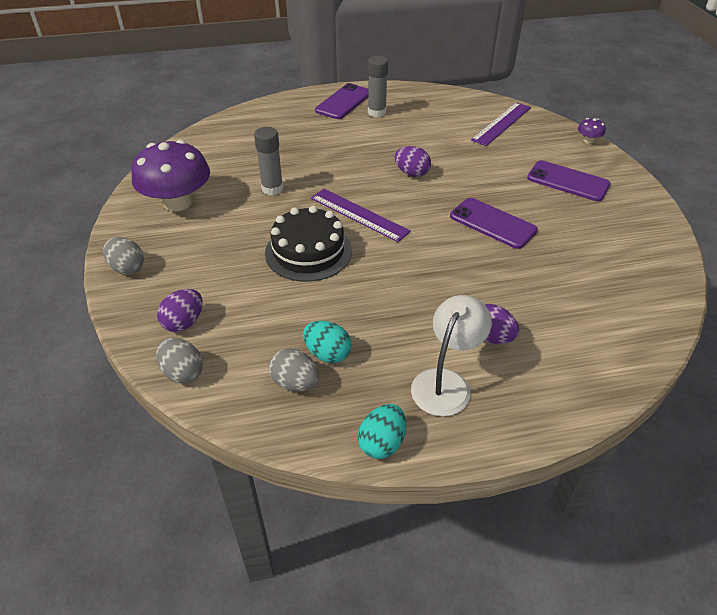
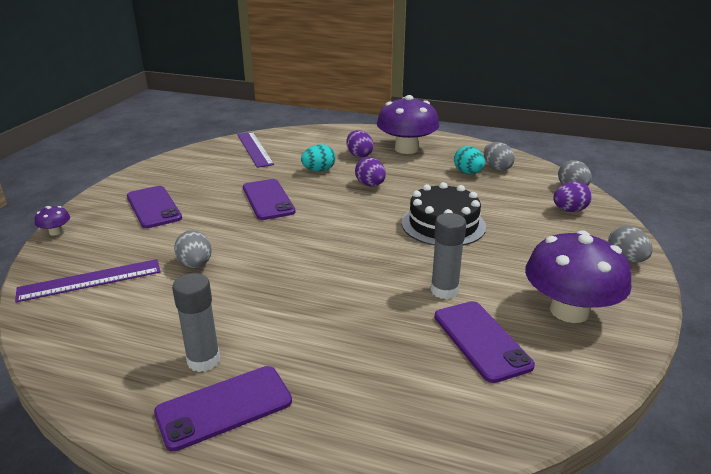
camera: 150 degrees left, 15 degrees down
purple ruler [311,189,411,242] -> purple ruler moved to [237,132,274,168]
turquoise egg [358,404,406,459] -> turquoise egg moved to [301,144,336,172]
purple egg [395,146,431,177] -> purple egg moved to [355,157,386,187]
white lamp [411,295,492,416] -> purple mushroom [377,95,439,154]
none -> grey egg [174,230,212,268]
none -> purple phone [435,301,535,383]

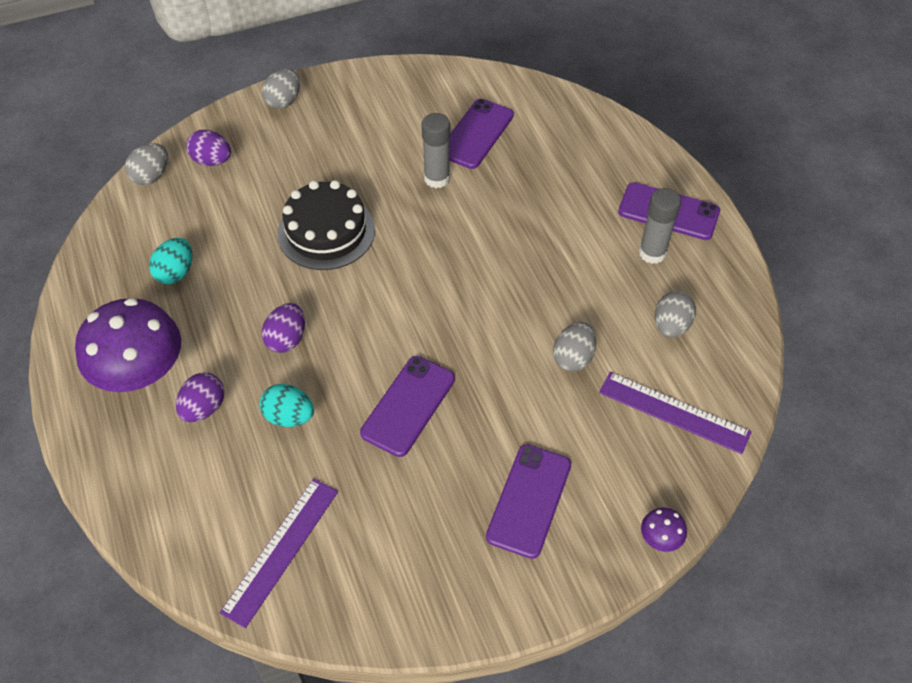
camera: 130 degrees left, 25 degrees up
grey egg [484,142,515,171] -> grey egg moved to [655,291,696,338]
purple mushroom [525,230,631,323] -> none

